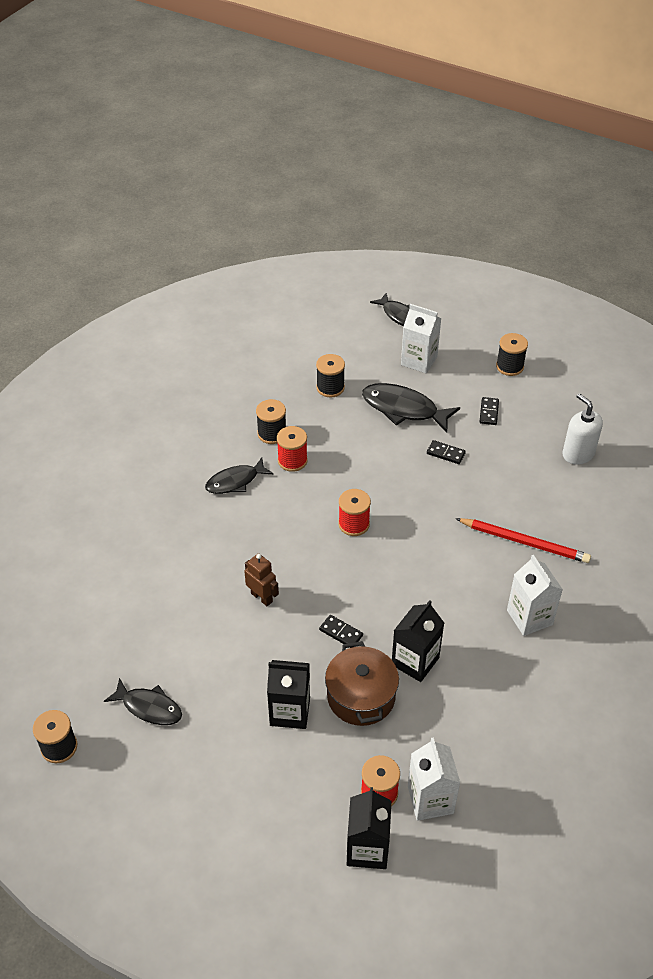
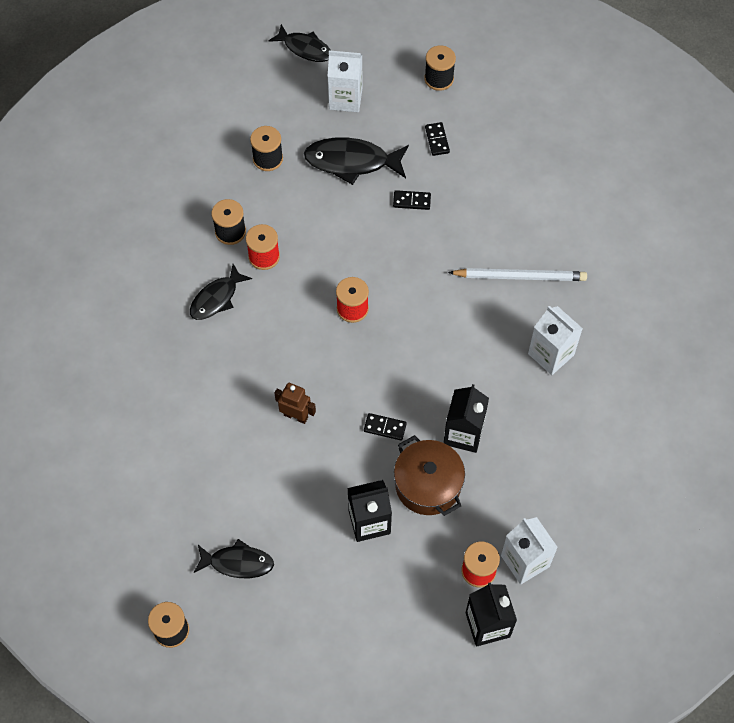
camera: 20 degrees left, 15 degrees up
red pencil [455,518,591,563] -> white pencil [448,268,587,281]
white soap dispenser [562,393,603,465] -> none

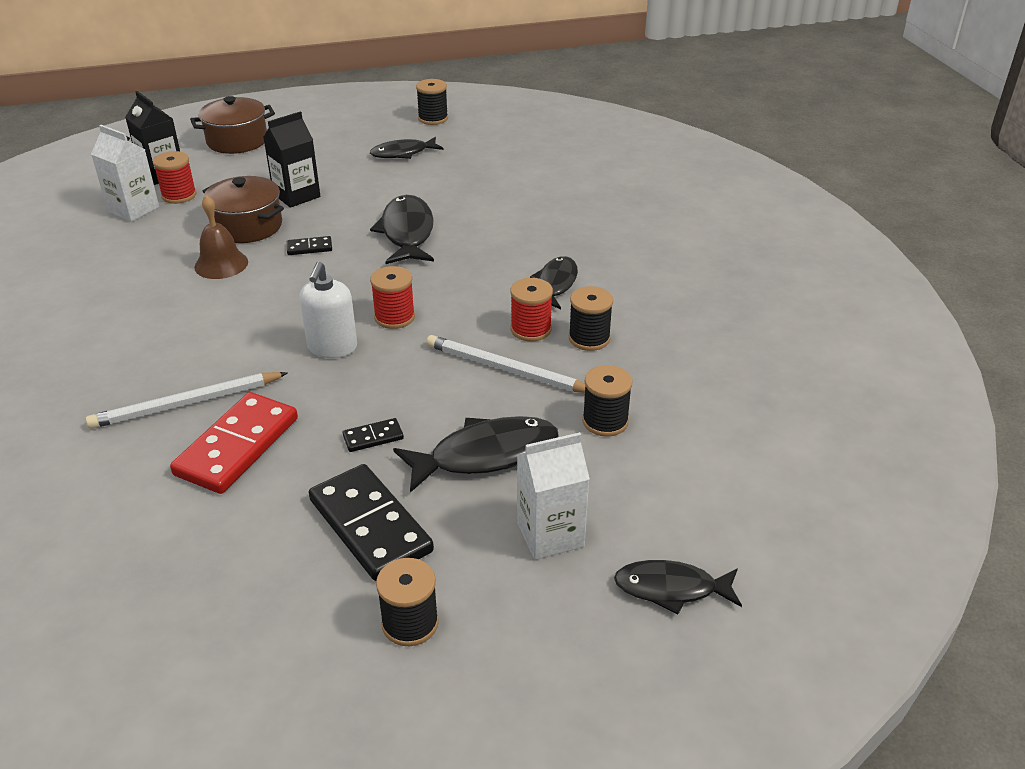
camera: 155 degrees right, 25 degrees down
brown robot [274,383,316,424] -> black fish [370,195,434,264]
black domino [425,122,450,156] -> black domino [309,464,434,581], size x2.20
black carton [443,384,489,453] -> brown bell [194,195,248,279]
white carton [528,306,583,375] -> none
none -> red domino [170,392,298,494]
none -> brown pot [190,96,275,154]
none -> white soap dispenser [299,261,357,358]
none -> white pencil [426,335,585,393]

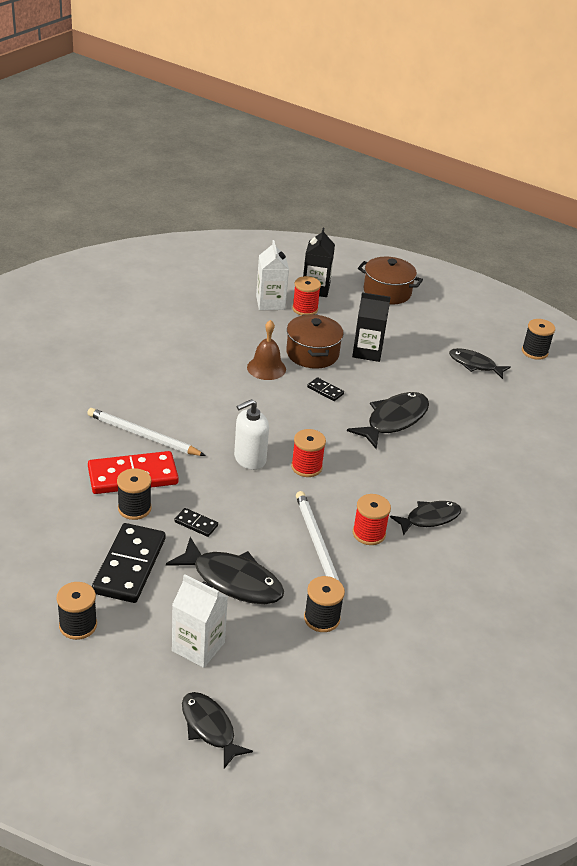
camera: 45 degrees right, 0 degrees up
black spool [569,286,613,351] -> black spool moved to [117,468,152,520]

